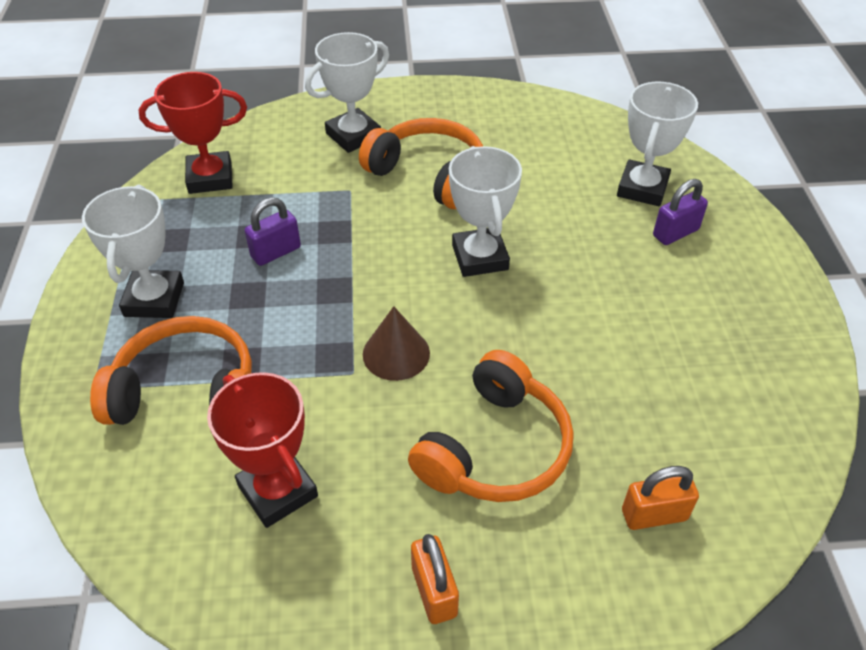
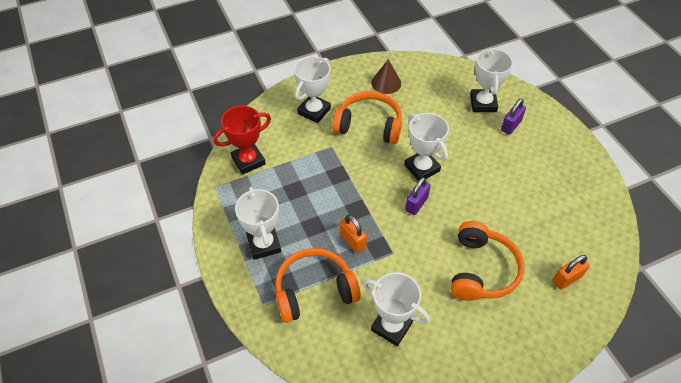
camera: 20 degrees left, 5 degrees up
red trophy [207,372,318,528] -> white trophy [363,272,430,346]
purple padlock [245,198,301,266] -> purple padlock moved to [405,177,430,215]
brown cone [363,306,430,381] -> brown cone moved to [371,59,401,94]
orange padlock [411,534,459,624] -> orange padlock moved to [340,215,367,253]

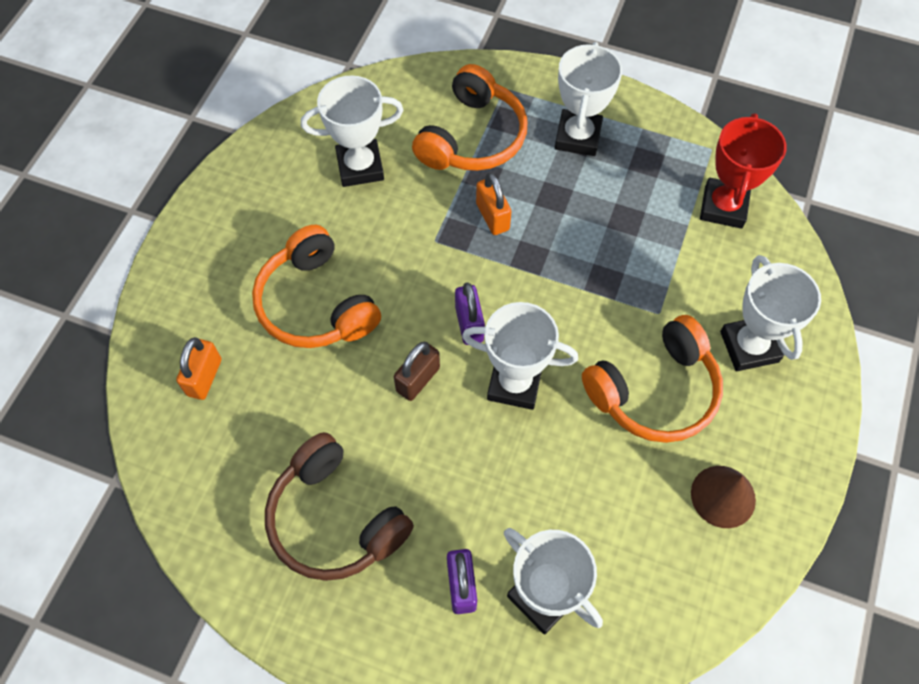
camera: 135 degrees right, 10 degrees up
white trophy [235,187,281,260] -> white trophy turned 75 degrees clockwise [555,42,622,156]
orange padlock [340,215,367,253] -> orange padlock turned 60 degrees clockwise [476,173,512,235]
none -> brown headphones [265,432,414,581]
none -> brown padlock [394,342,440,401]

